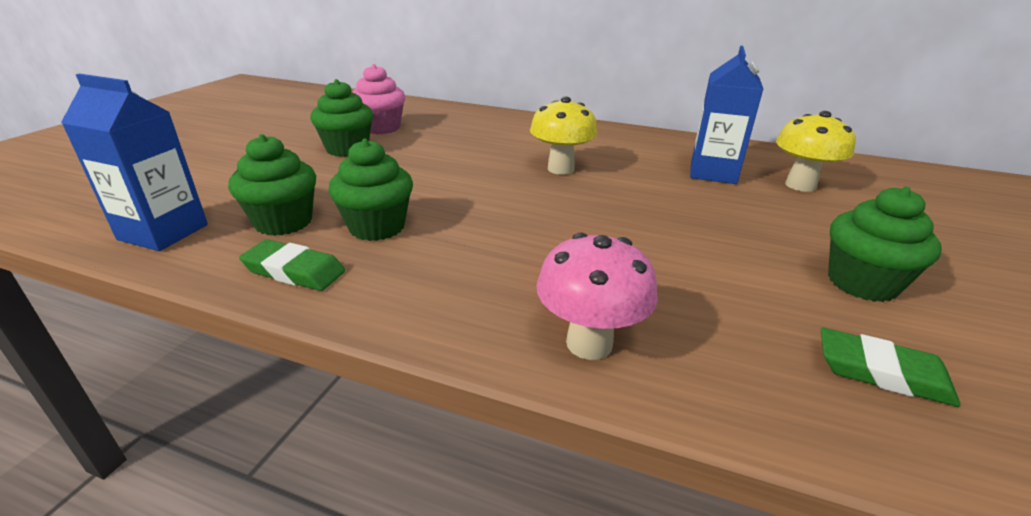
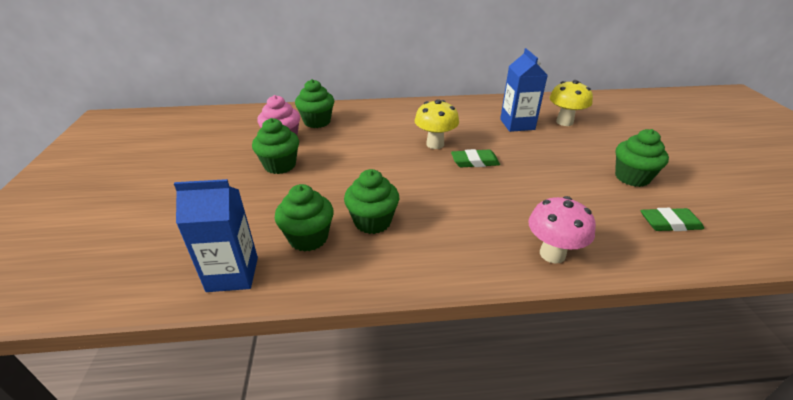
camera: 25 degrees left, 5 degrees up
green eraser [239,239,345,291] -> green eraser moved to [451,149,500,167]
none -> green cupcake [295,79,334,128]

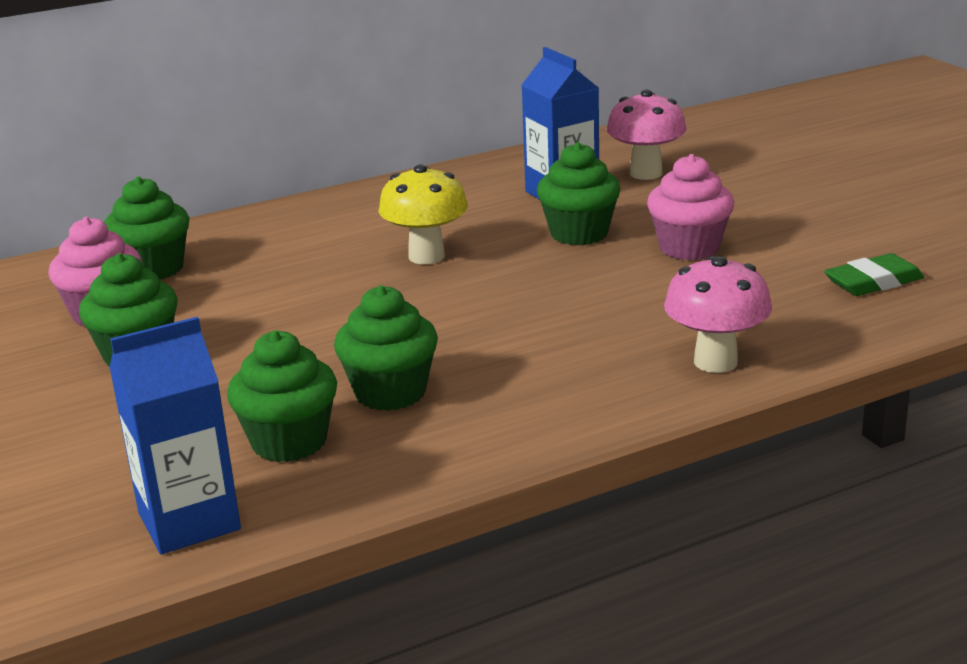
camera: 20 degrees left, 10 degrees down
green eraser [451,149,500,167] -> none
yellow mushroom [550,80,593,126] -> pink mushroom [606,90,687,180]
green cupcake [615,129,669,187] -> green cupcake moved to [537,142,621,245]
none -> pink cupcake [647,154,734,260]

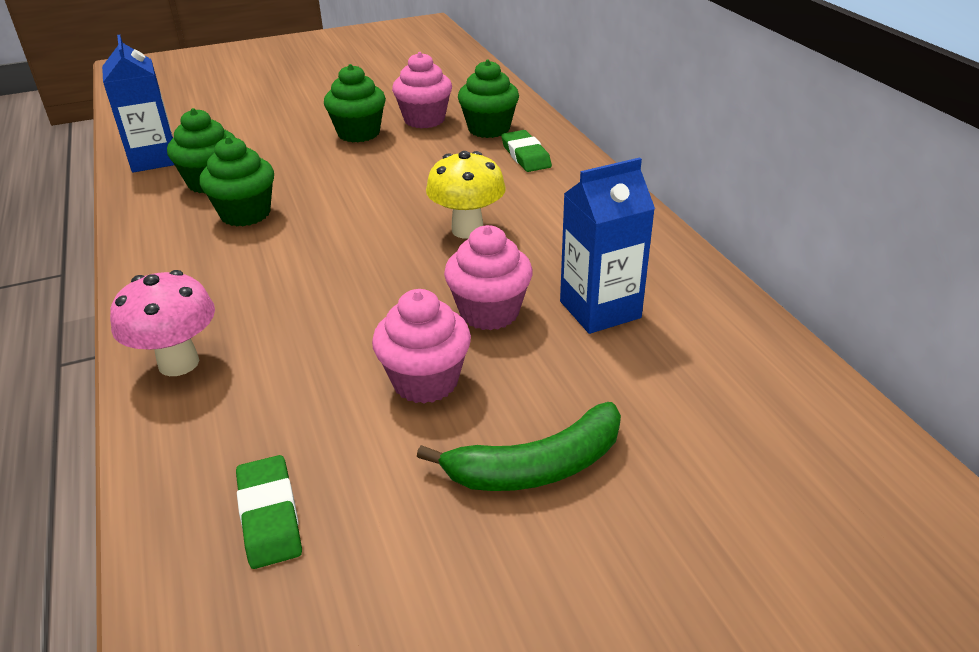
camera: 95 degrees right, 10 degrees up
green cupcake [537,142,621,245] -> pink cupcake [444,225,533,330]
pink mushroom [606,90,687,180] -> none
none -> green banana [417,402,621,491]
none -> green eraser [501,130,552,172]

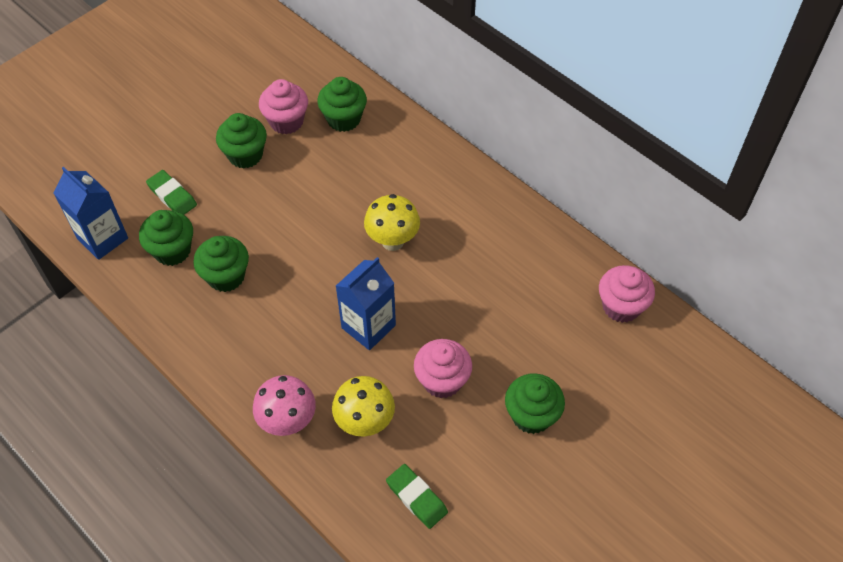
camera: 25 degrees left, 20 degrees up
green banana [417,402,621,491] -> green cupcake [505,373,565,434]
pink cupcake [444,225,533,330] -> pink cupcake moved to [599,265,655,323]
green eraser [501,130,552,172] -> green eraser moved to [146,170,197,215]
blue carton [560,157,655,334] -> blue carton moved to [336,257,396,350]
none -> yellow mushroom [332,376,395,437]

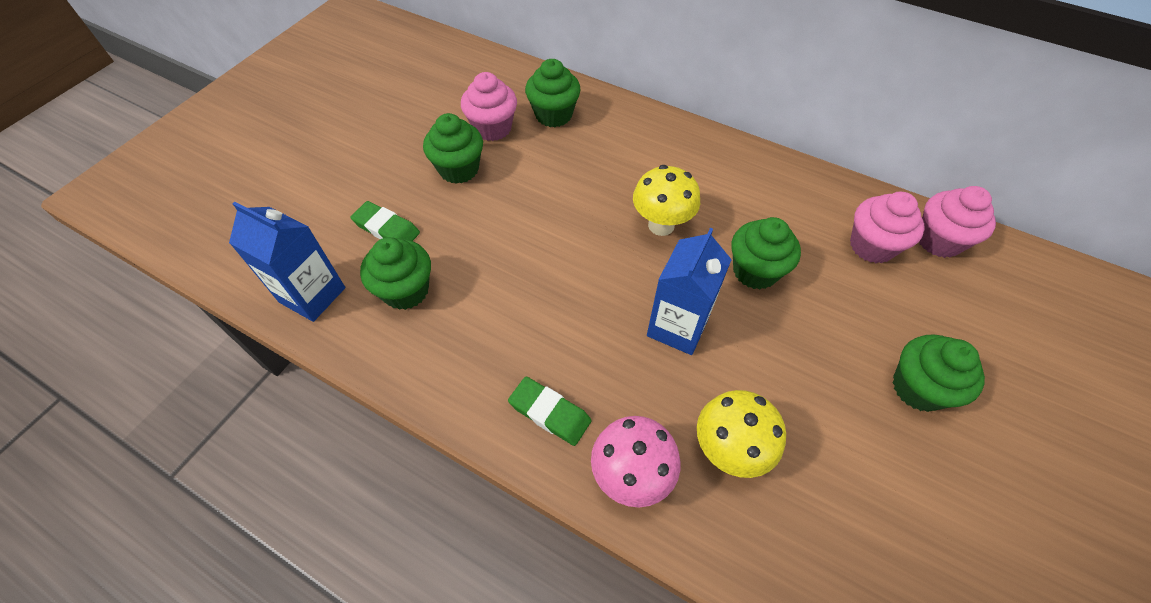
camera: 15 degrees left, 0 degrees up
green cupcake [193,236,249,292] -> green cupcake moved to [731,217,801,290]
green eraser [386,464,448,529] -> green eraser moved to [508,376,591,446]
pink cupcake [414,339,472,398] -> pink cupcake moved to [850,192,925,263]

